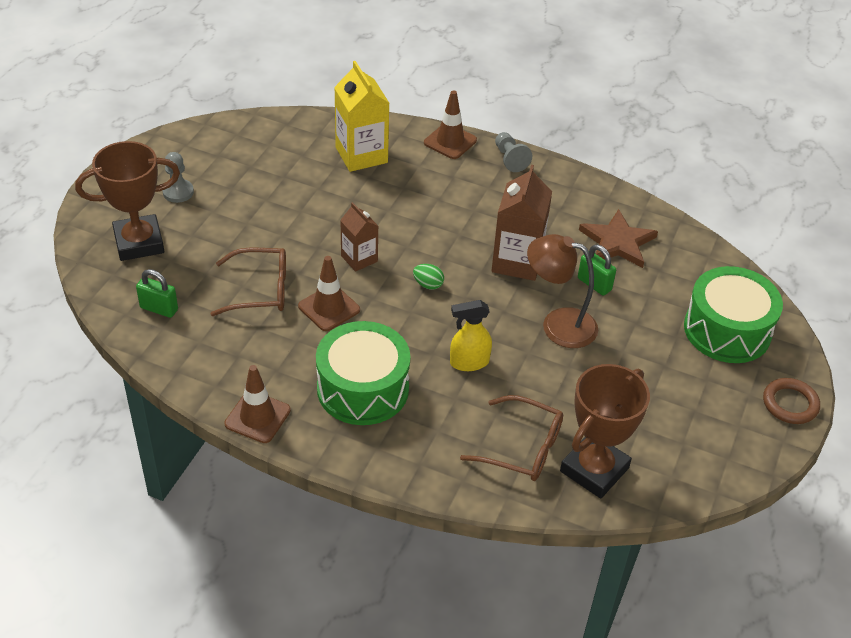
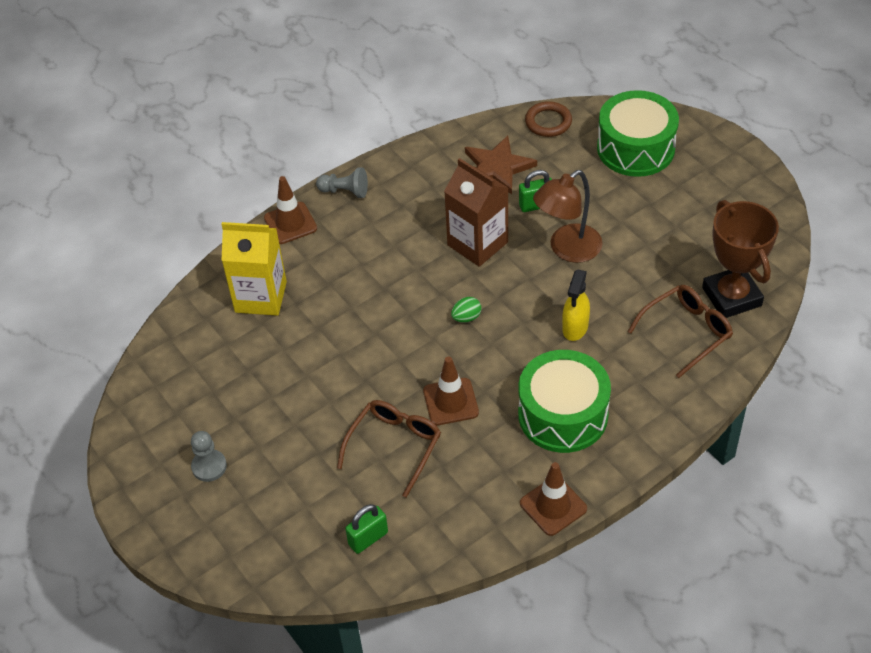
camera: 55 degrees left, 5 degrees up
brown trophy [75,141,180,261] -> none
brown carton [340,202,378,272] -> none
brown ring [763,378,820,424] -> brown ring moved to [525,101,572,137]

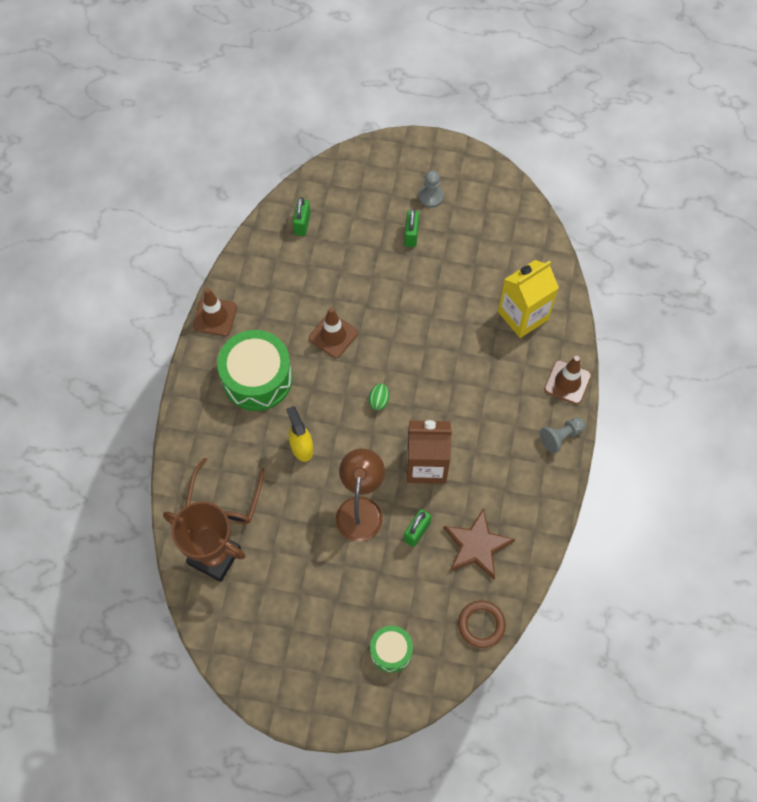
camera: 135 degrees right, 15 degrees up
brown glasses [337,400,441,498] -> none
green drum [597,90,679,177] -> green drum [370,626,413,673], size x0.54
none -> green padlock [404,209,419,247]

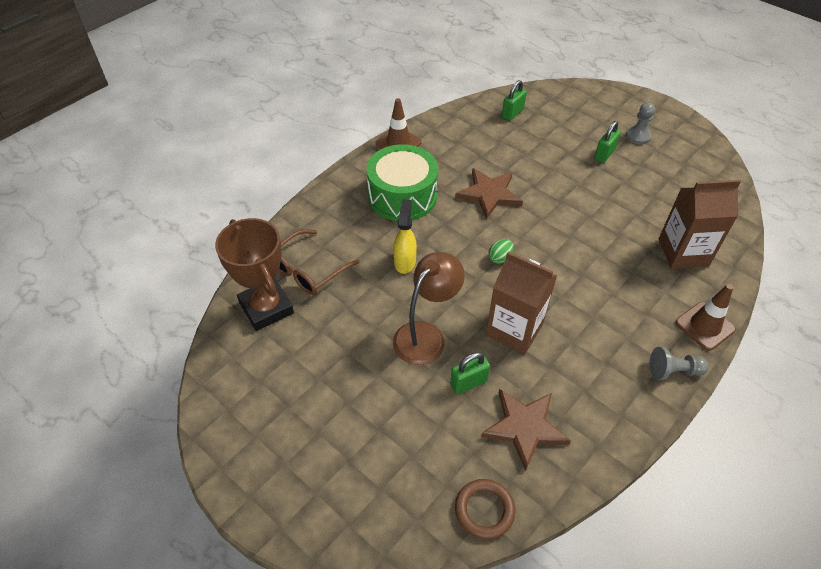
camera: 30 degrees right, 15 degrees down
brown traffic cone [309,307,358,358] -> brown star [455,168,523,219]
green drum [370,626,413,673] -> none
yellow carton [498,260,559,338] -> brown carton [659,180,741,269]

